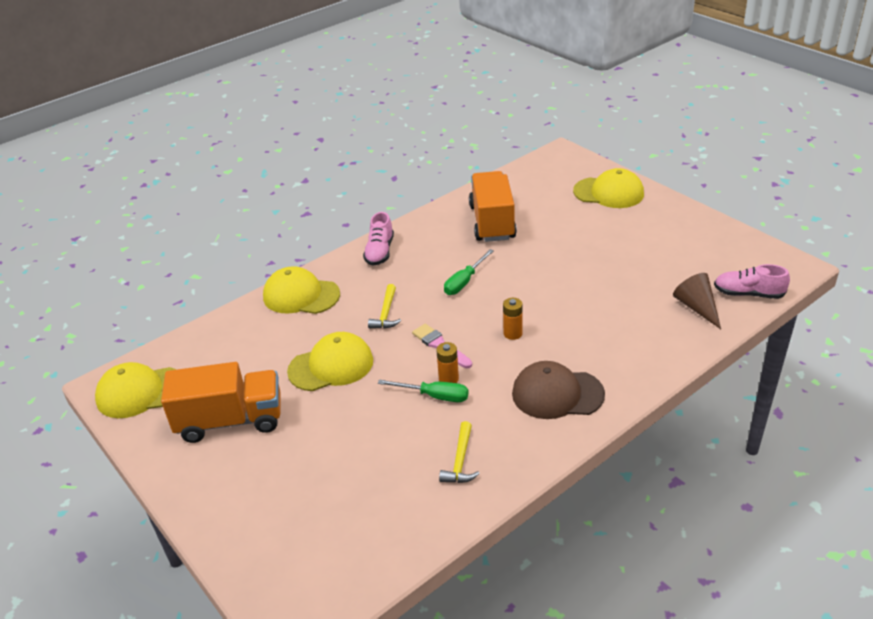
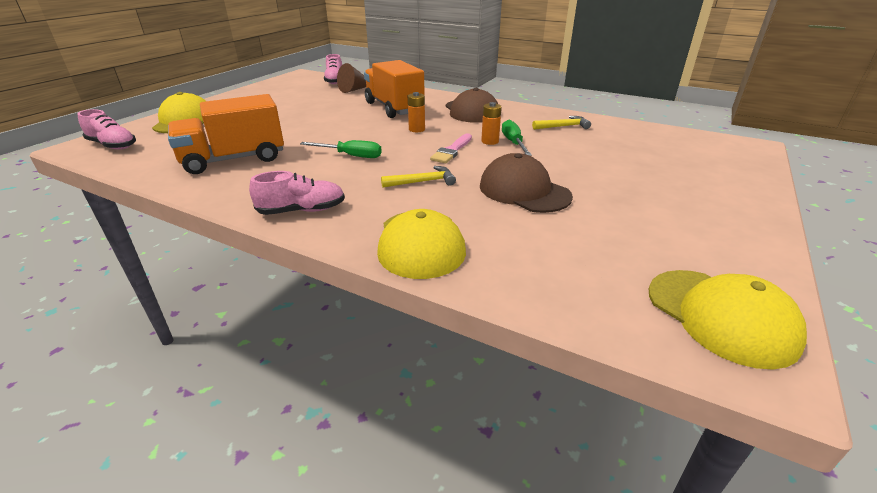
camera: 115 degrees left, 5 degrees down
orange truck [161,362,281,443] -> orange truck moved to [364,60,425,118]
yellow cap [287,332,373,391] -> brown cap [480,153,573,213]
none -> pink shoe [77,109,136,150]

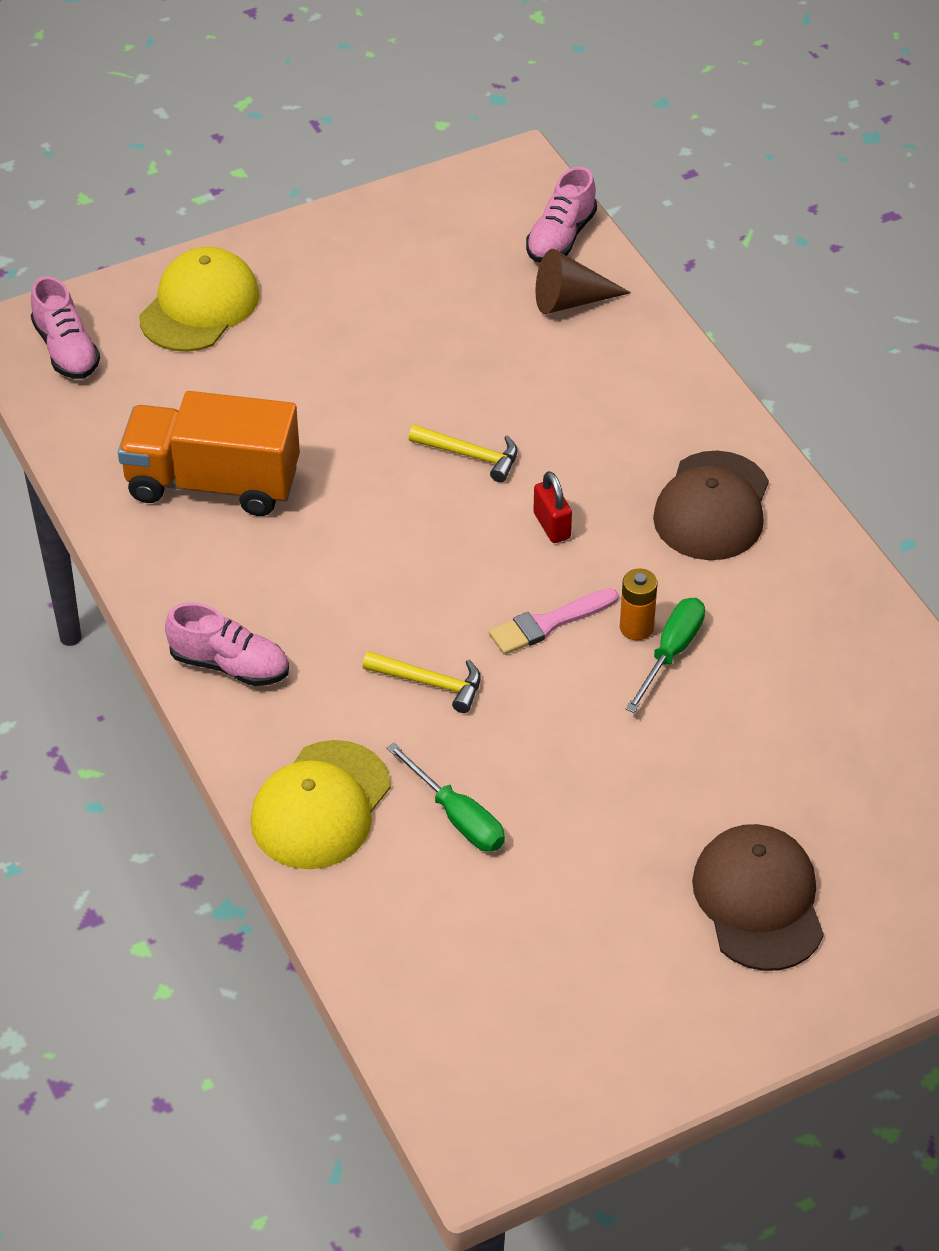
camera: 35 degrees right, 15 degrees up
green screwdriver [300,140,382,158] -> green screwdriver moved to [387,743,505,852]
orange truck [364,60,425,118] -> none
orange battery [408,92,425,132] -> red padlock [533,471,572,543]
brown cap [480,153,573,213] -> brown cap moved to [692,824,824,971]
yellow hammer [532,116,591,130] -> yellow hammer moved to [409,425,518,482]
yellow cap [649,270,807,369] -> none

